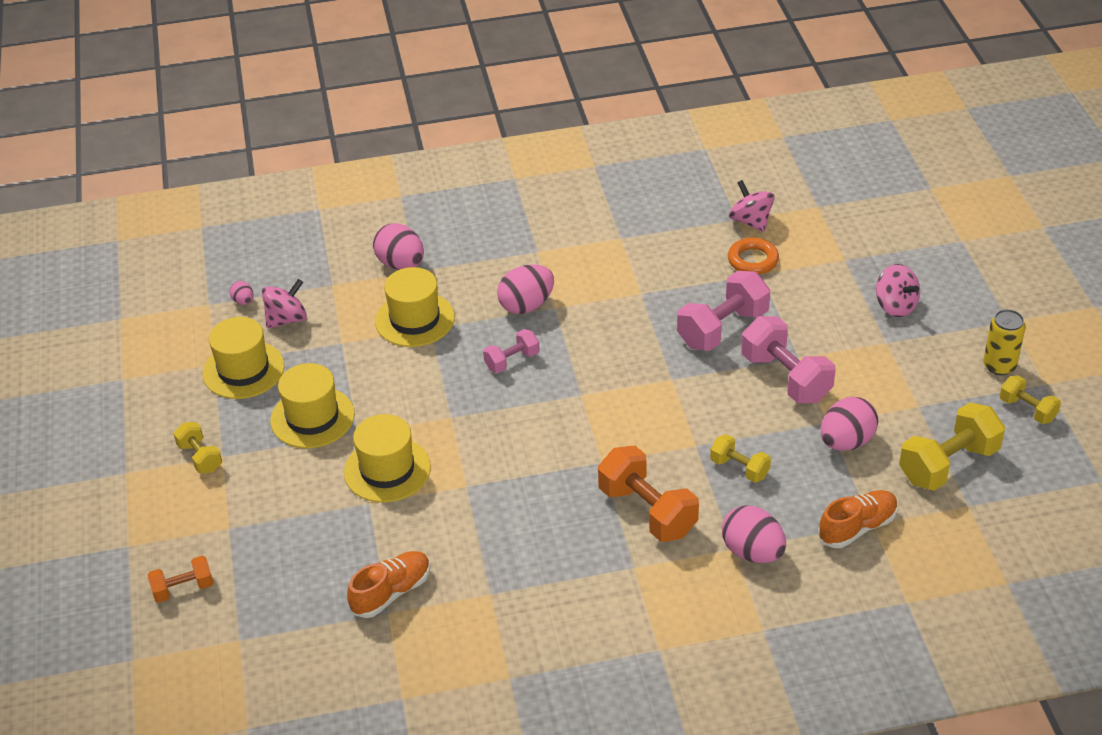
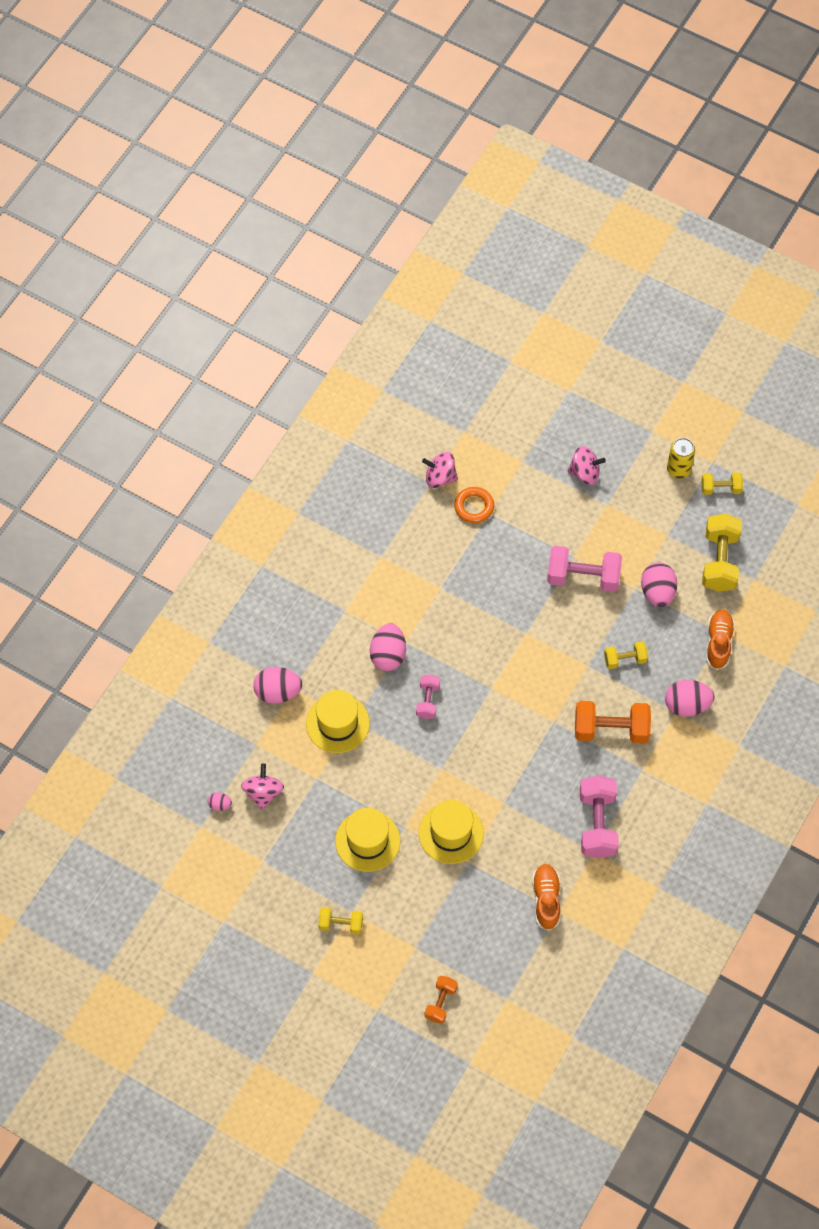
camera: 50 degrees left, 20 degrees up
yellow hat [203,317,284,399] -> none
pink dumbbell [677,271,770,351] -> pink dumbbell moved to [580,776,619,858]

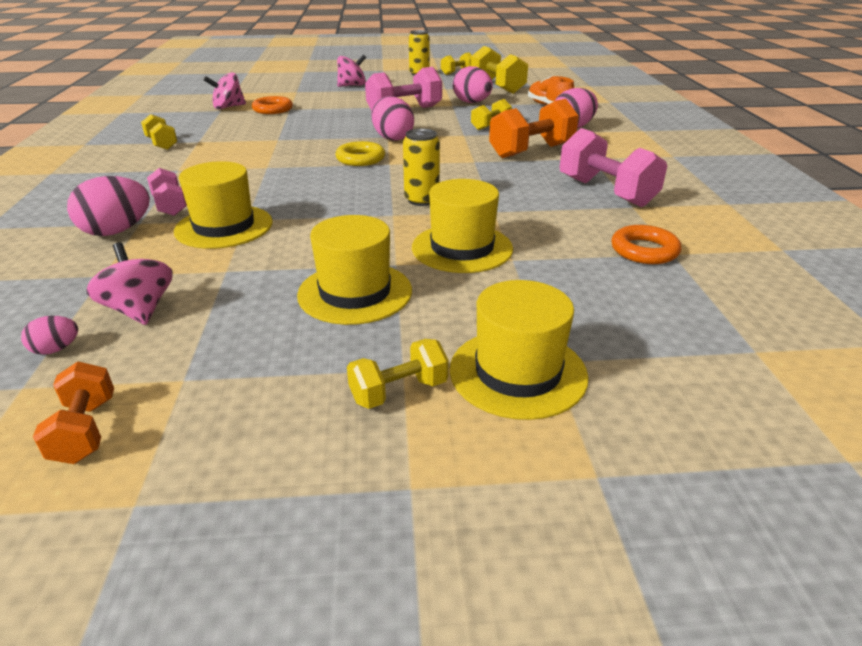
camera: 35 degrees left, 30 degrees down
pink egg [370,623,406,671] -> pink egg moved to [371,96,414,141]
pink dumbbell [416,674,440,719] -> pink dumbbell moved to [147,168,187,216]
orange dumbbell [425,976,458,1024] -> orange dumbbell moved to [33,361,114,464]
orange shoe [532,864,560,931] -> orange ring [611,225,681,264]
none -> yellow dumbbell [141,114,177,150]
none -> yellow ring [335,141,385,166]
none -> yellow can [403,129,440,206]
none -> yellow hat [450,280,588,420]

